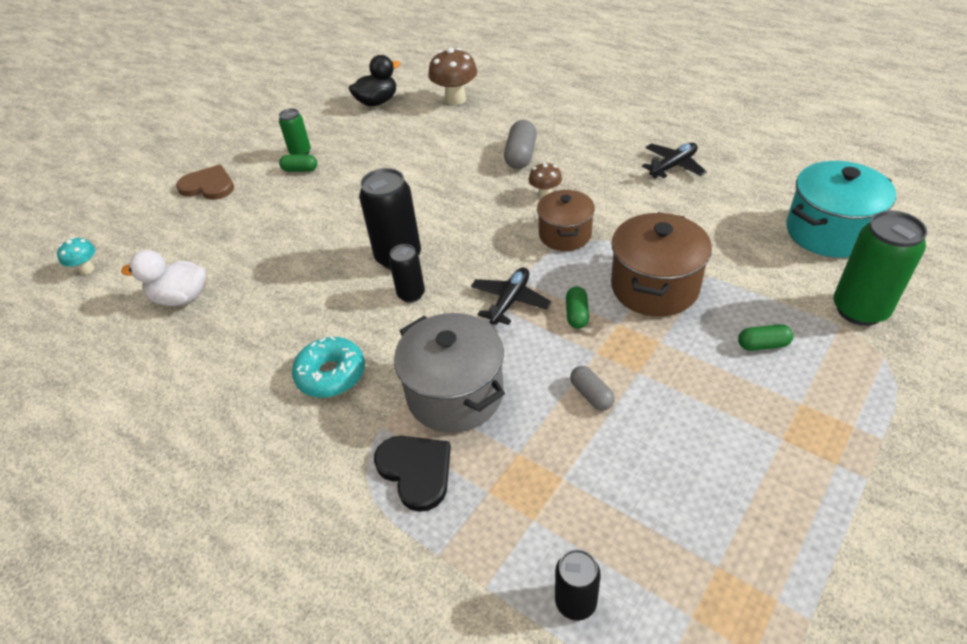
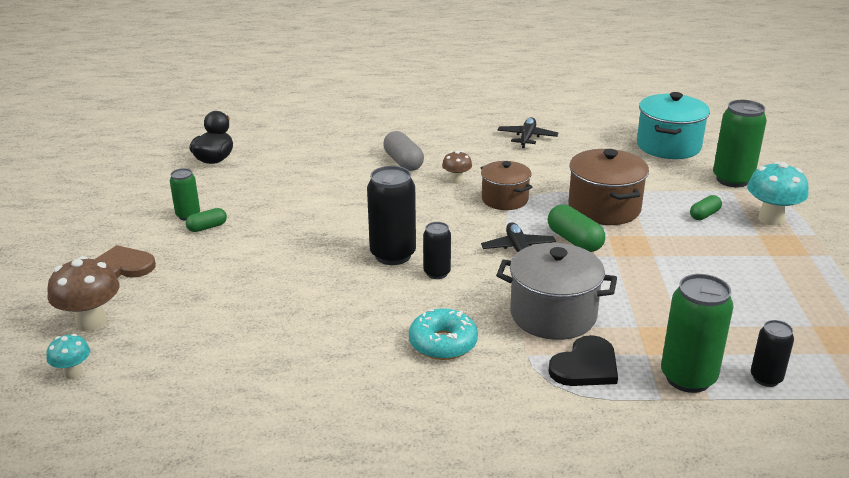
camera: 40 degrees left, 15 degrees down
white duck [121,250,206,306] -> none
black heart [374,436,451,512] -> black heart turned 120 degrees clockwise [548,335,618,386]
brown mushroom [428,48,477,105] -> brown mushroom moved to [47,256,120,331]
green capsule [566,287,589,329] -> green capsule [548,205,605,252], size x1.65
grey capsule [570,366,615,410] -> none
none -> green can [661,274,733,393]
none -> turquoise mushroom [747,162,809,226]

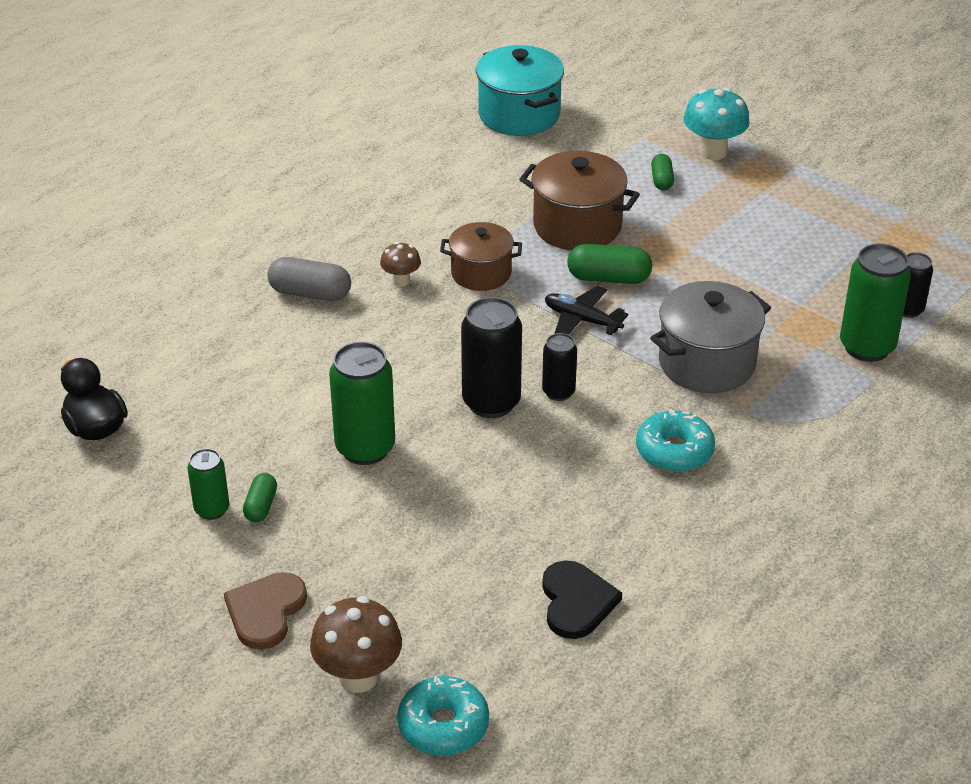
camera: 50 degrees left, 10 degrees up
turquoise mushroom [46,334,90,379] -> turquoise donut [397,676,489,756]
black plane [497,117,558,148] -> none
black heart [548,335,618,386] -> black heart moved to [542,560,622,639]
green can [713,100,767,187] -> green can moved to [329,341,395,465]

